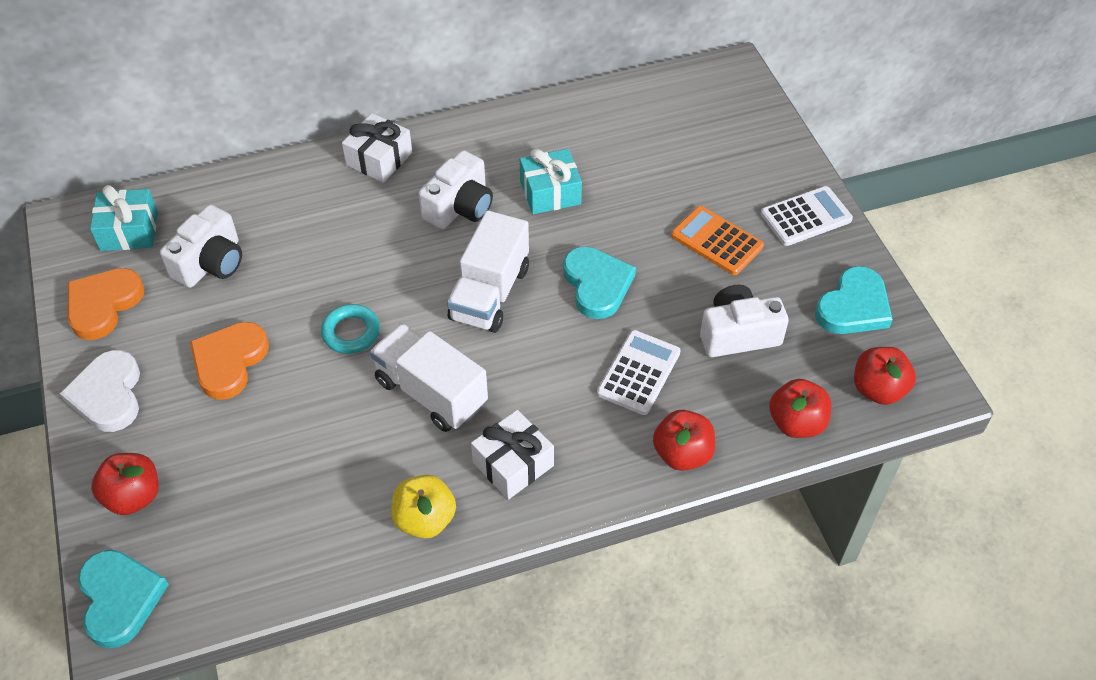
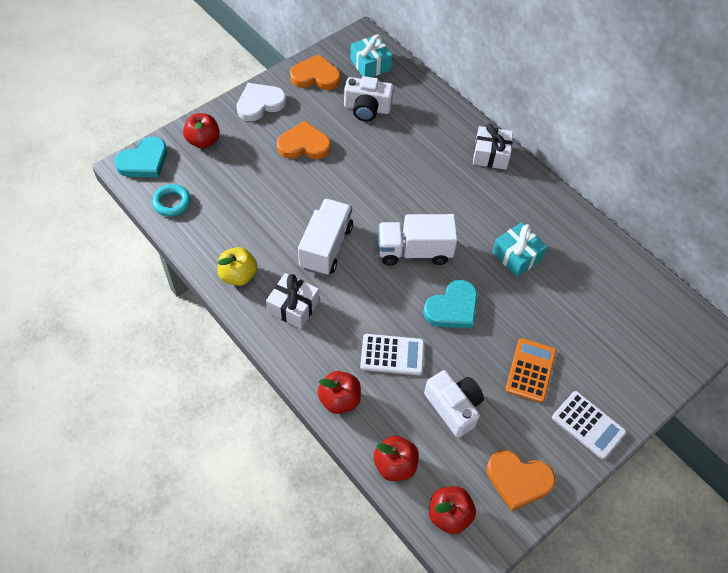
camera: 65 degrees right, 5 degrees up
turquoise ring [321,304,380,354] -> turquoise ring moved to [152,184,191,217]
white camera [418,150,493,229] -> none
turquoise heart [815,266,893,334] -> orange heart [486,450,555,511]

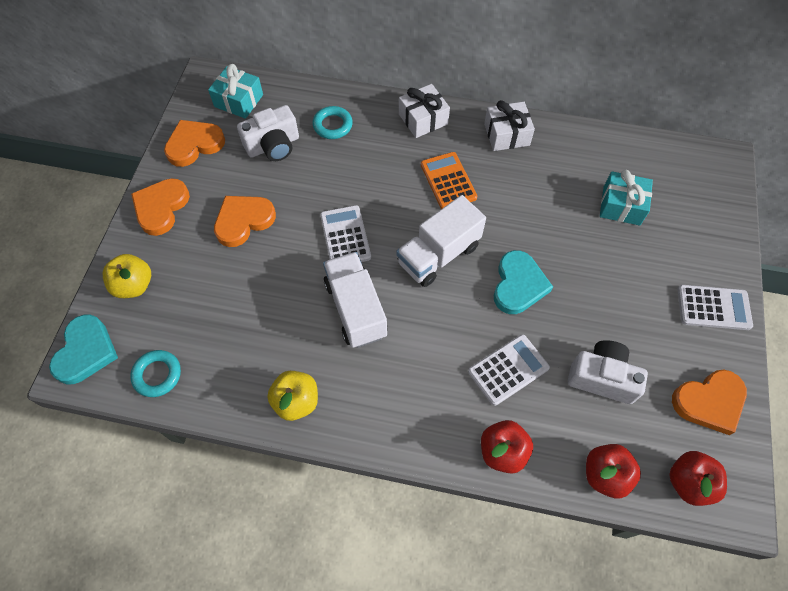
camera: 35 degrees left, 5 degrees up
red apple [183,113,220,149] -> yellow apple [103,254,151,298]
white heart [237,83,286,121] -> orange heart [131,178,190,236]
white gift [266,273,319,329] -> white gift moved to [484,100,535,151]
turquoise gift [492,222,547,277] -> turquoise gift moved to [600,169,653,226]
orange calculator [505,338,556,403] -> orange calculator moved to [421,152,477,209]
none -> turquoise ring [313,106,353,139]
none -> white calculator [320,205,371,262]

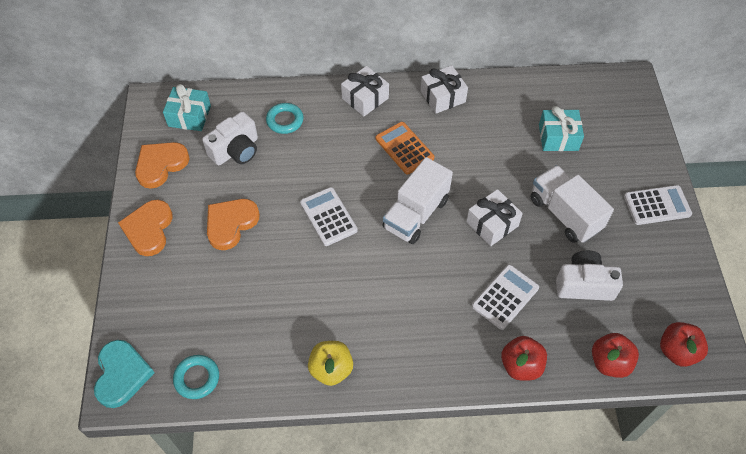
camera: 15 degrees left, 5 degrees down
yellow apple [103,254,151,298] -> none
white truck [323,252,387,348] -> white truck moved to [530,165,614,243]
turquoise heart [494,250,553,314] -> white gift [466,189,523,246]
orange heart [672,370,747,435] -> none

